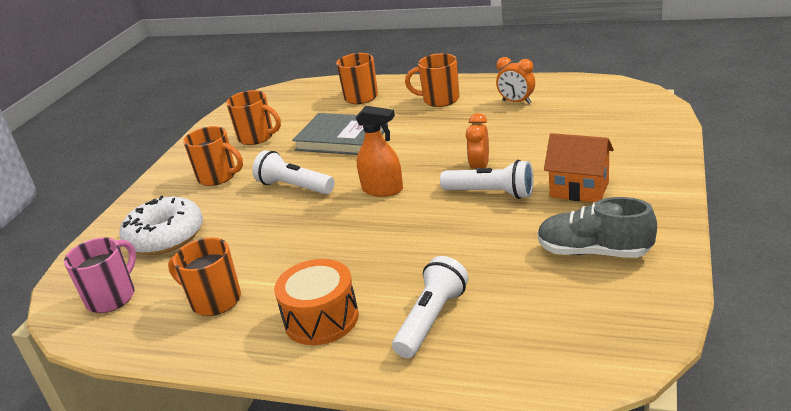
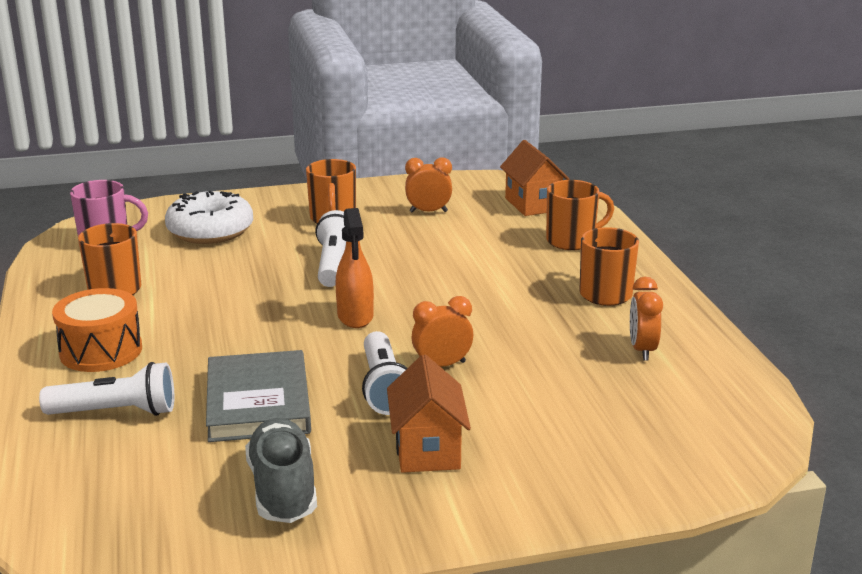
camera: 55 degrees right, 5 degrees down
orange mug [226,90,281,145] -> orange clock [405,157,452,213]
grey book [292,113,388,155] -> grey book moved to [206,350,311,442]
none -> orange house [500,140,570,216]

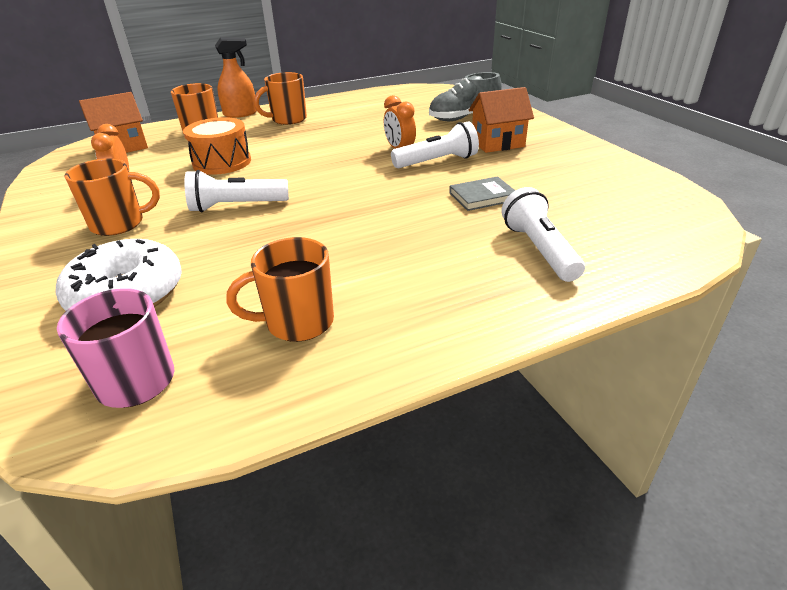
camera: 100 degrees left, 10 degrees up
orange drum [52,288,142,372] -> orange drum moved to [183,117,251,175]
grey book [206,350,311,442] -> grey book [449,176,515,211], size x0.56
grey shoe [245,418,317,523] -> grey shoe moved to [429,72,502,121]
orange spray bottle [335,208,374,328] -> orange spray bottle moved to [215,38,256,118]
orange clock [630,277,663,361] -> none

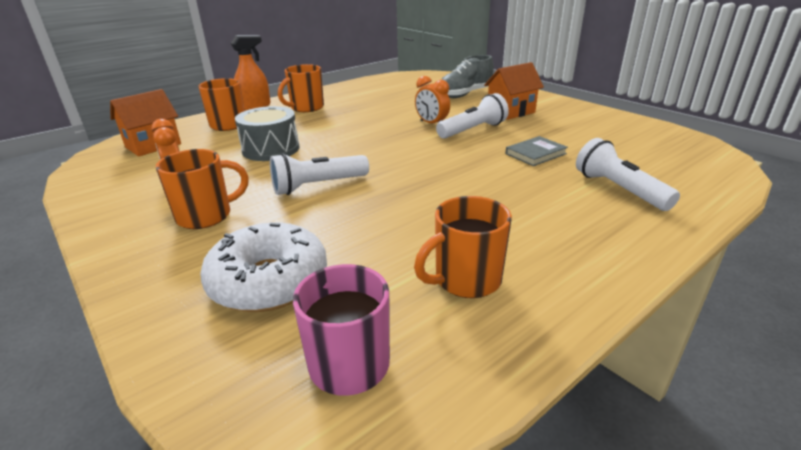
camera: 15 degrees left, 5 degrees down
orange drum [183,117,251,175] -> grey drum [235,106,299,161]

